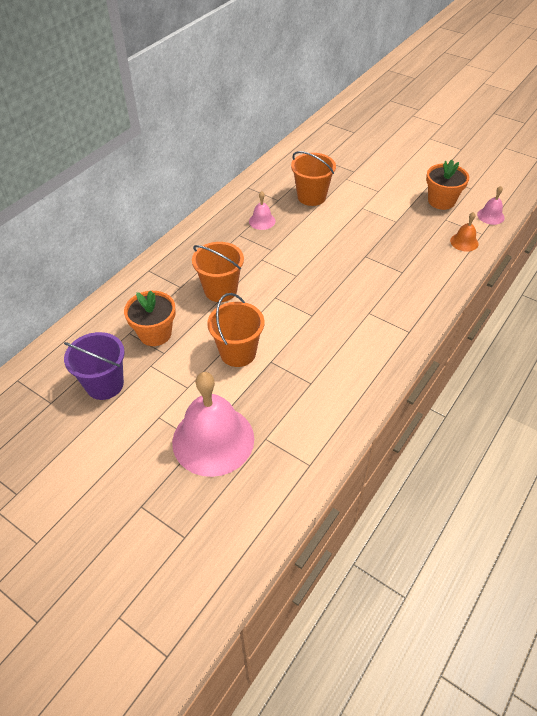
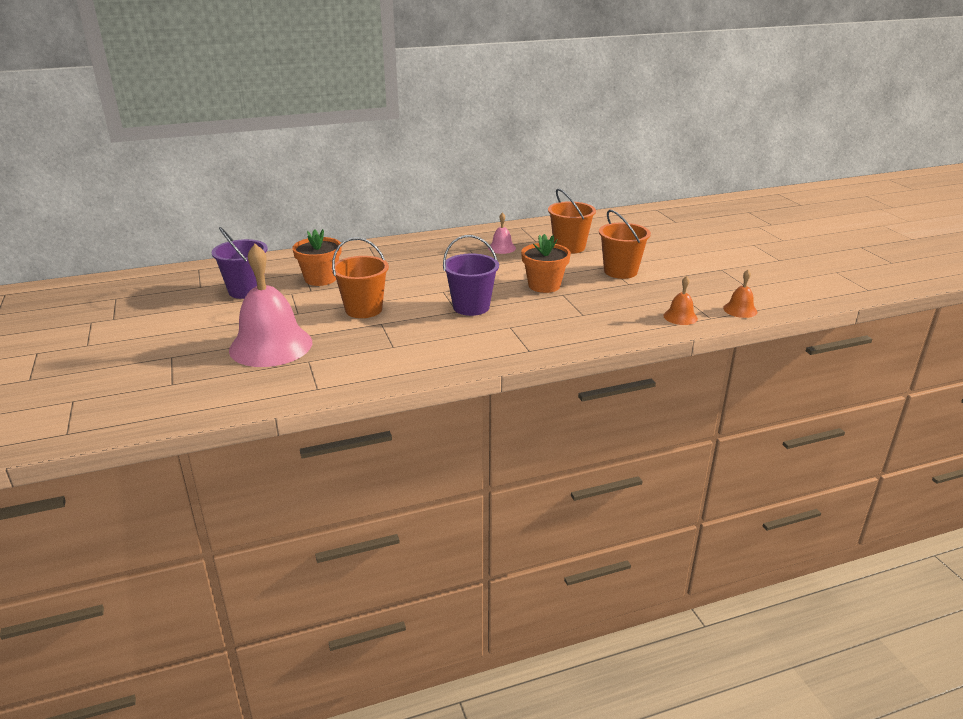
camera: 35 degrees right, 20 degrees down
orange bucket [192,242,244,302] -> orange bucket moved to [599,210,651,279]
orange flower pot [426,160,469,210] -> orange flower pot moved to [521,234,571,293]
pink bell [477,186,505,225] -> orange bell [723,270,757,318]
none -> purple bucket [443,235,499,316]

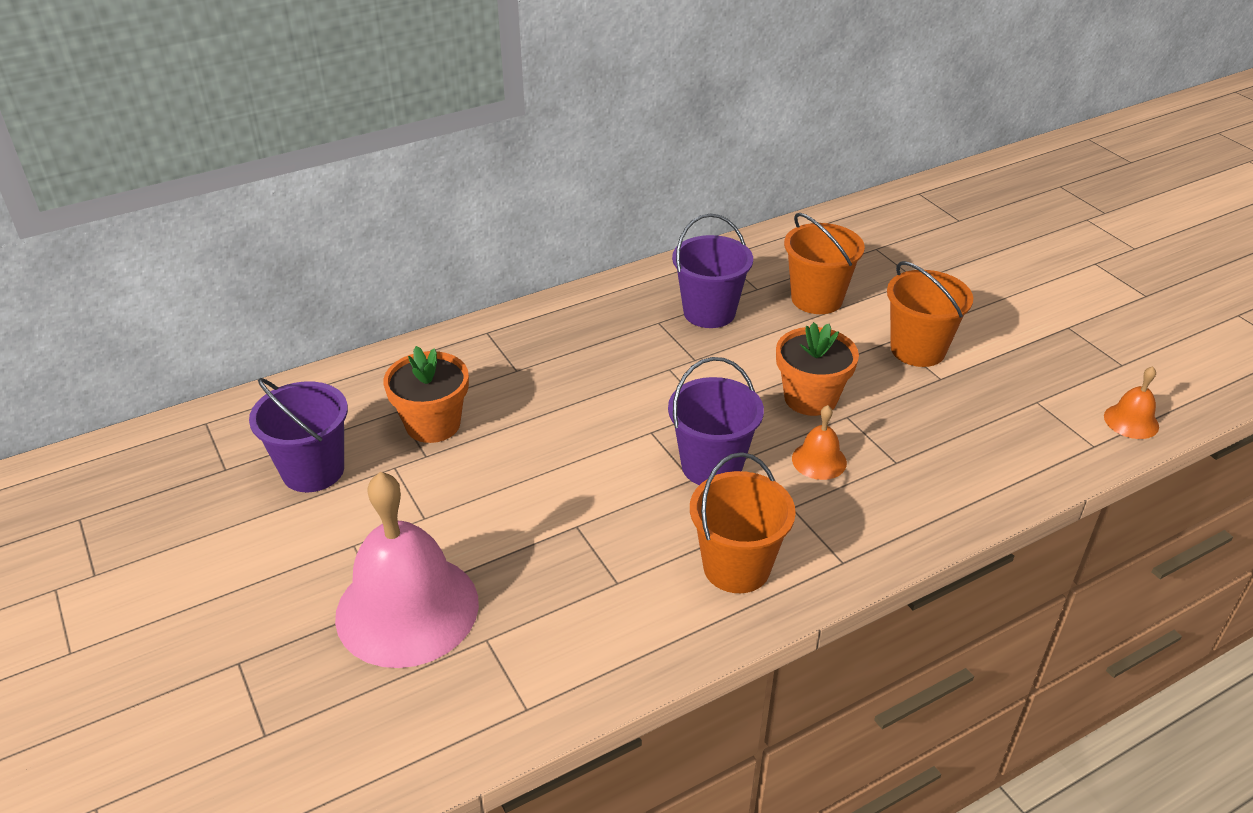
camera: 10 degrees left, 10 degrees up
orange bucket [332,237,389,318] -> orange bucket moved to [690,452,796,593]
pink bell [488,212,516,254] -> purple bucket [672,214,753,328]
orange bell [663,276,698,325] -> orange bell moved to [792,405,847,480]

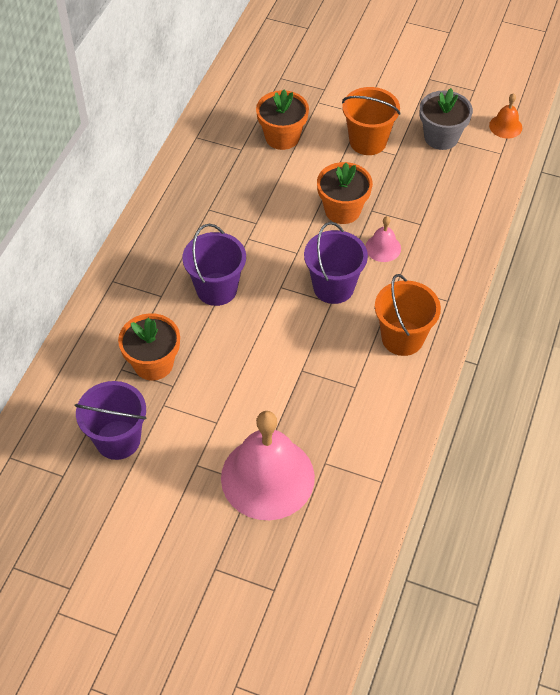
camera: 40 degrees left, 15 degrees up
purple bucket [672,214,753,328] -> purple bucket moved to [182,224,246,306]
orange bucket [784,213,865,314] -> orange flower pot [256,89,309,150]
orange bell [792,405,847,480] -> pink bell [365,216,401,262]
none -> grey flower pot [420,88,473,150]

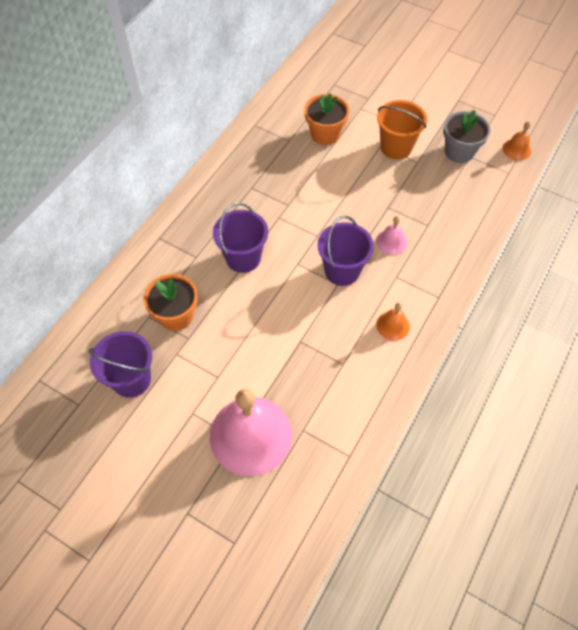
camera: 10 degrees right, 5 degrees up
orange flower pot [317,162,373,224] -> none
orange bucket [375,274,441,356] -> orange bell [376,303,410,341]

